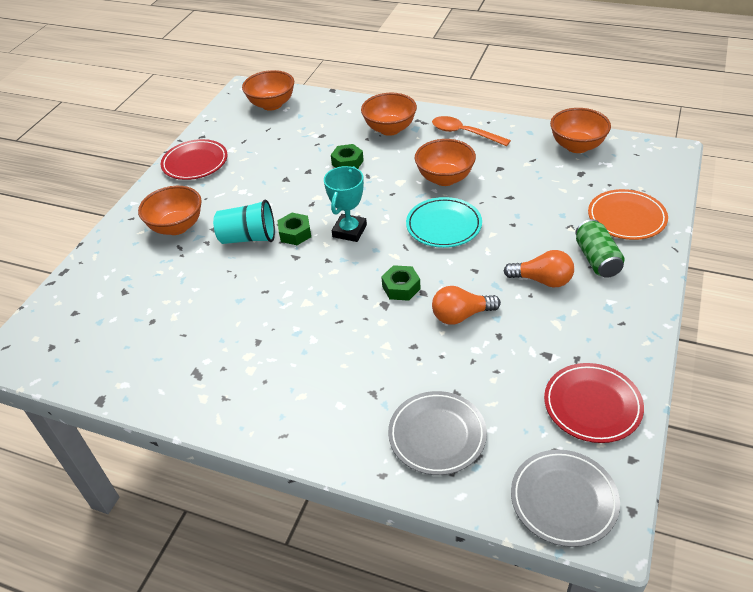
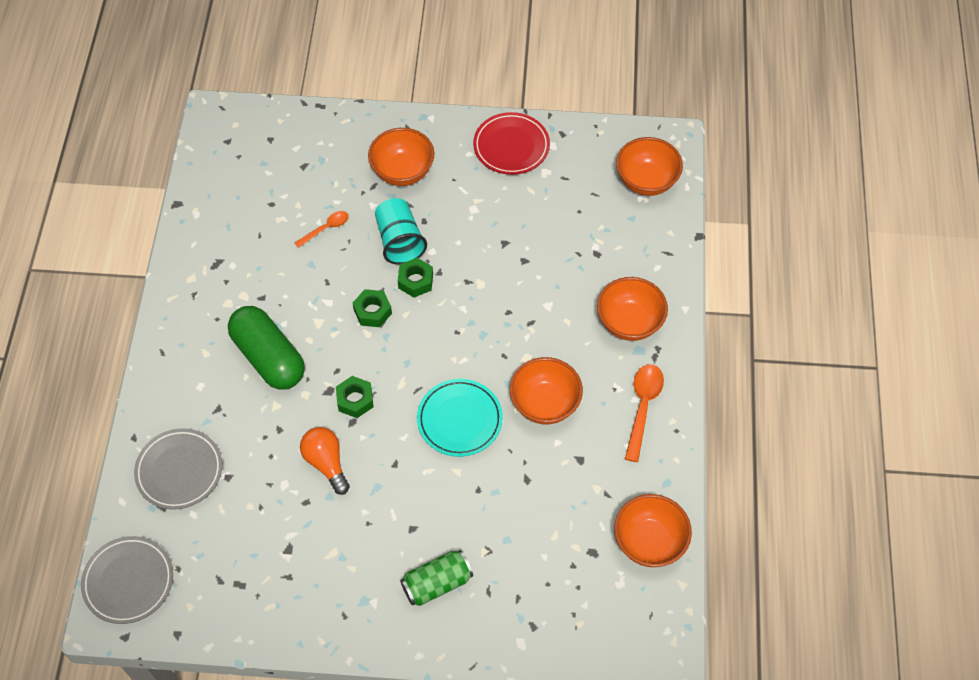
camera: 70 degrees right, 15 degrees up
turquoise trophy [324,166,367,242] -> none
green nut [331,144,364,169] -> green nut moved to [353,289,392,327]
orange light bulb [504,250,574,287] -> none
red plate [544,363,644,443] -> none
orange plate [588,189,668,240] -> none
none -> green capsule [228,306,305,390]
none -> orange spoon [295,211,349,248]

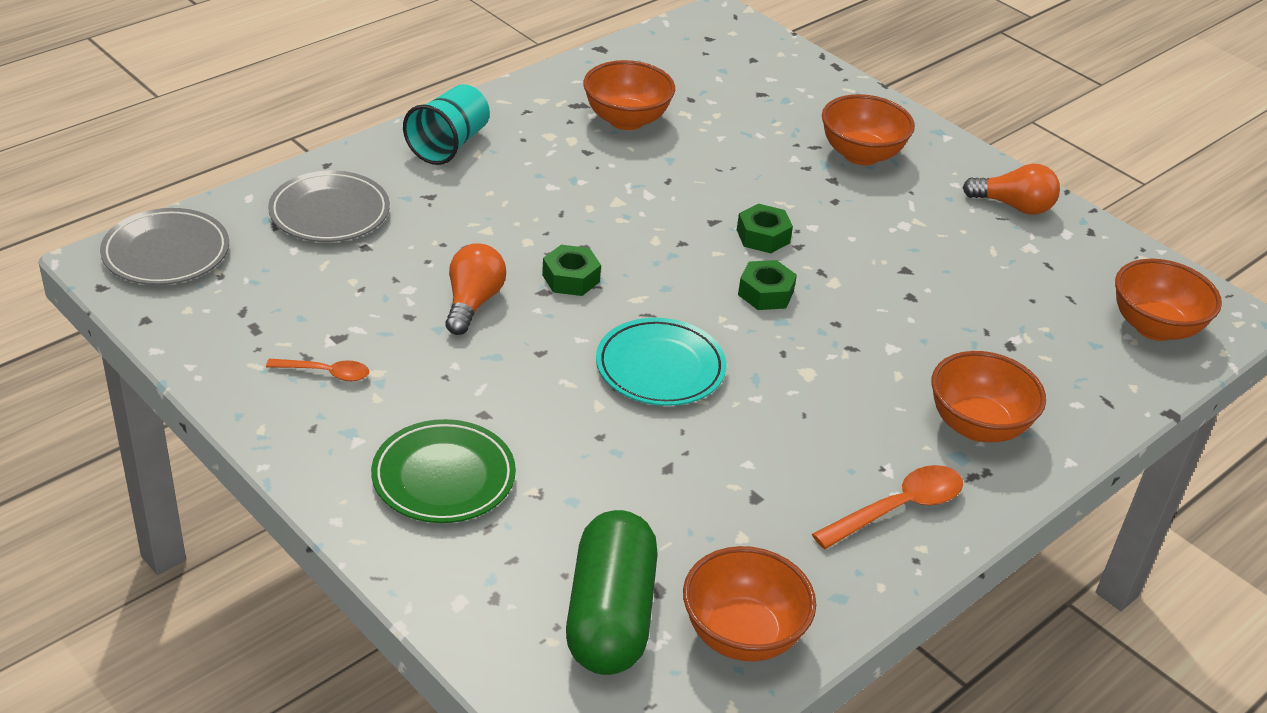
camera: 40 degrees right, 20 degrees down
green capsule [228,306,305,390] -> green capsule moved to [566,510,658,675]
orange spoon [295,211,349,248] -> orange spoon moved to [266,359,369,381]
green nut [353,289,392,327] -> green nut moved to [738,260,797,310]
turquoise cup [375,198,427,265] -> turquoise cup moved to [403,84,490,165]
green can [400,550,473,606] -> green plate [371,419,516,523]
red plate [473,112,550,175] -> orange light bulb [962,164,1060,215]
orange bowl [510,357,583,424] -> orange bowl moved to [583,60,675,130]

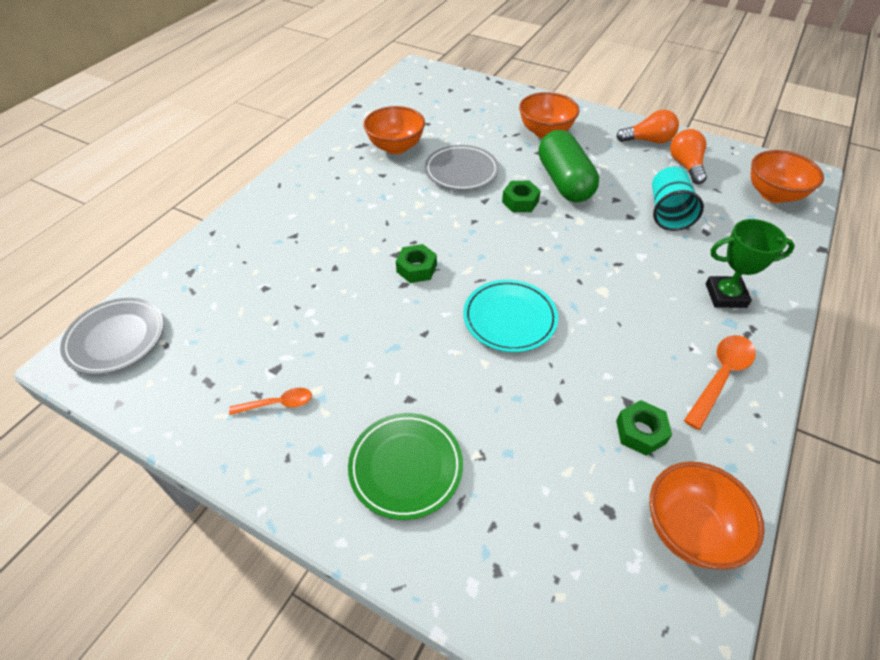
camera: 15 degrees left, 10 degrees up
grey plate [268,171,390,242] -> grey plate moved to [425,145,499,190]
turquoise cup [403,84,490,165] -> turquoise cup moved to [652,167,704,231]
orange light bulb [445,243,506,335] -> orange light bulb moved to [670,129,707,184]
green capsule [566,510,658,675] -> green capsule moved to [539,130,599,202]
green nut [738,260,797,310] -> green nut moved to [616,400,672,456]
orange bowl [932,351,1046,442] -> green trophy [706,219,795,308]

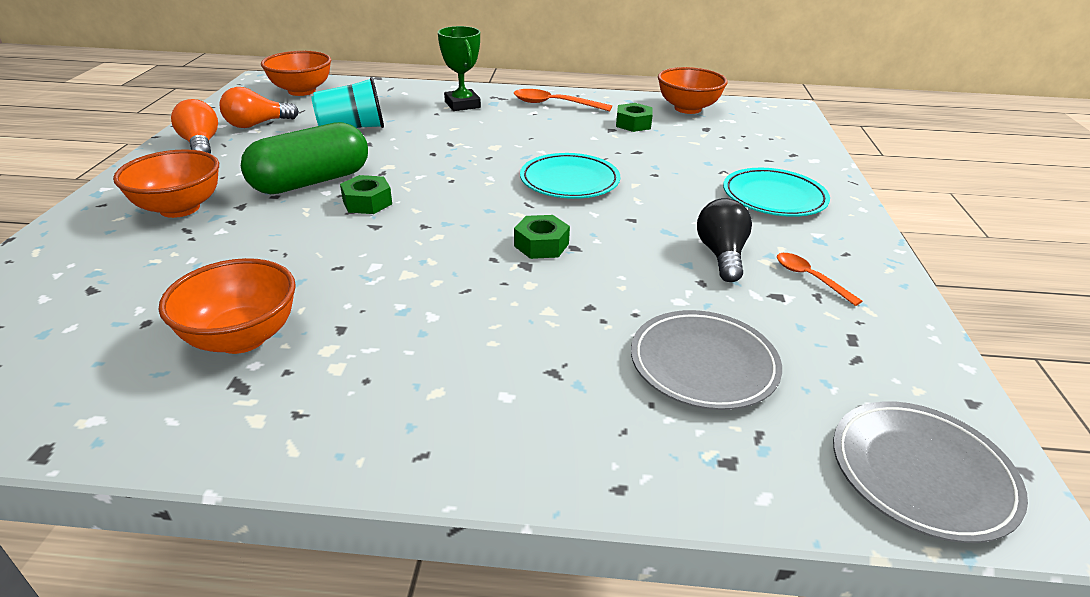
camera: 115 degrees left, 15 degrees down
green plate [348,413,463,520] -> turquoise plate [723,168,830,217]
grey plate [425,145,499,190] -> grey plate moved to [631,310,782,410]
none -> black light bulb [697,198,752,282]

